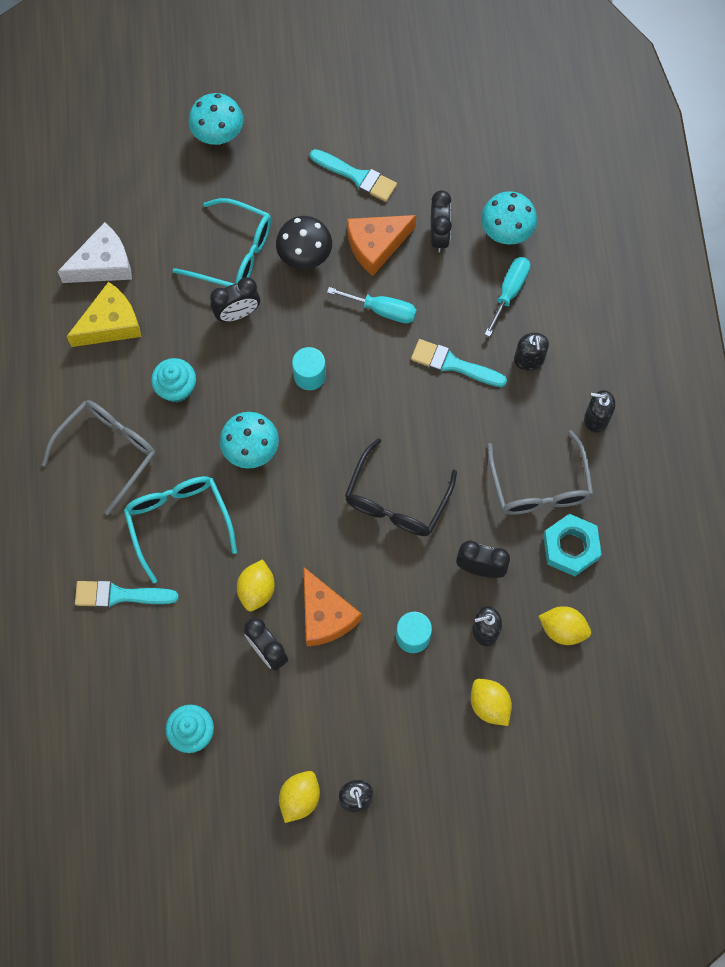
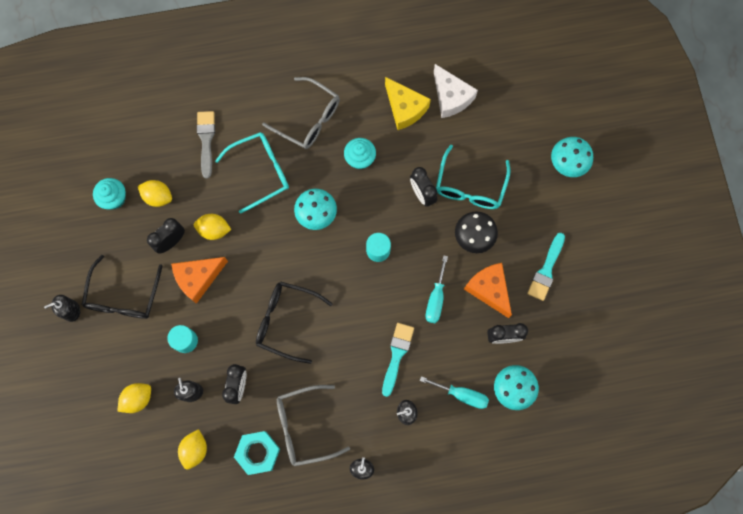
camera: 85 degrees right, 5 degrees up
turquoise brush [75,581,179,608] -> grey brush [197,111,215,179]
yellow lemon [279,771,320,823] -> yellow lemon moved to [138,180,172,207]
none -> black glasses [82,255,162,319]

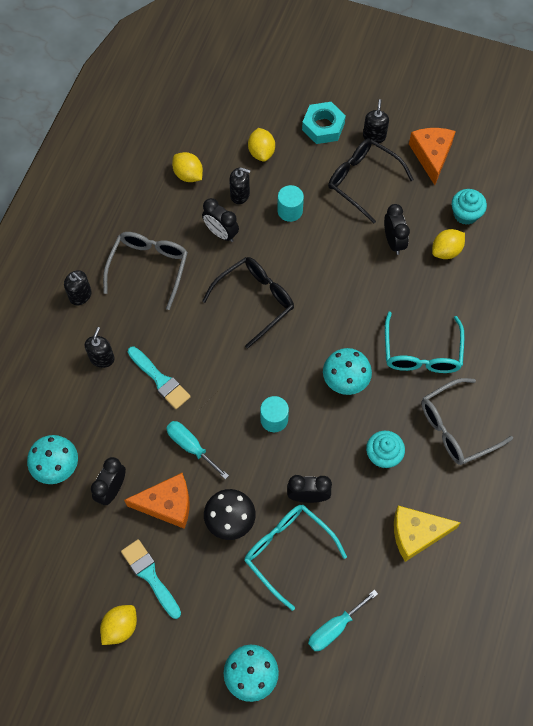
camera: 120 degrees right, 10 degrees down
orange cheese [171,257,228,304] -> orange cheese moved to [409,128,456,185]
yellow lemon [194,214,232,240] -> yellow lemon moved to [100,605,137,645]
grey brush [197,111,215,179] -> none
turquoise nut [234,431,280,475] -> turquoise nut moved to [302,102,346,144]
turquoise screwdriver [420,376,489,409] -> turquoise screwdriver moved to [308,590,378,651]
white cheese [434,64,478,118] -> none

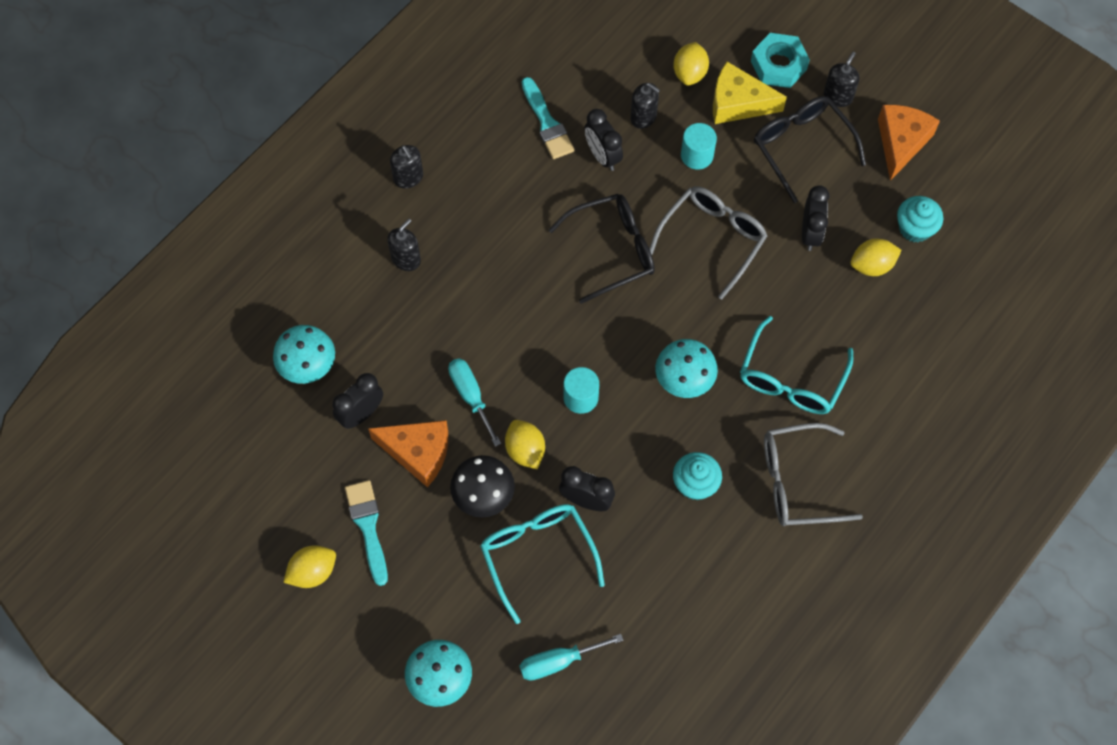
camera: 20 degrees right, 0 degrees up
grey glasses [103,232,188,310] -> grey glasses moved to [649,186,767,299]
turquoise brush [128,347,191,409] -> turquoise brush moved to [522,77,574,159]
yellow lemon [172,152,203,182] -> yellow lemon moved to [505,420,545,469]
yellow cheese [394,506,461,562] -> yellow cheese moved to [713,62,787,124]

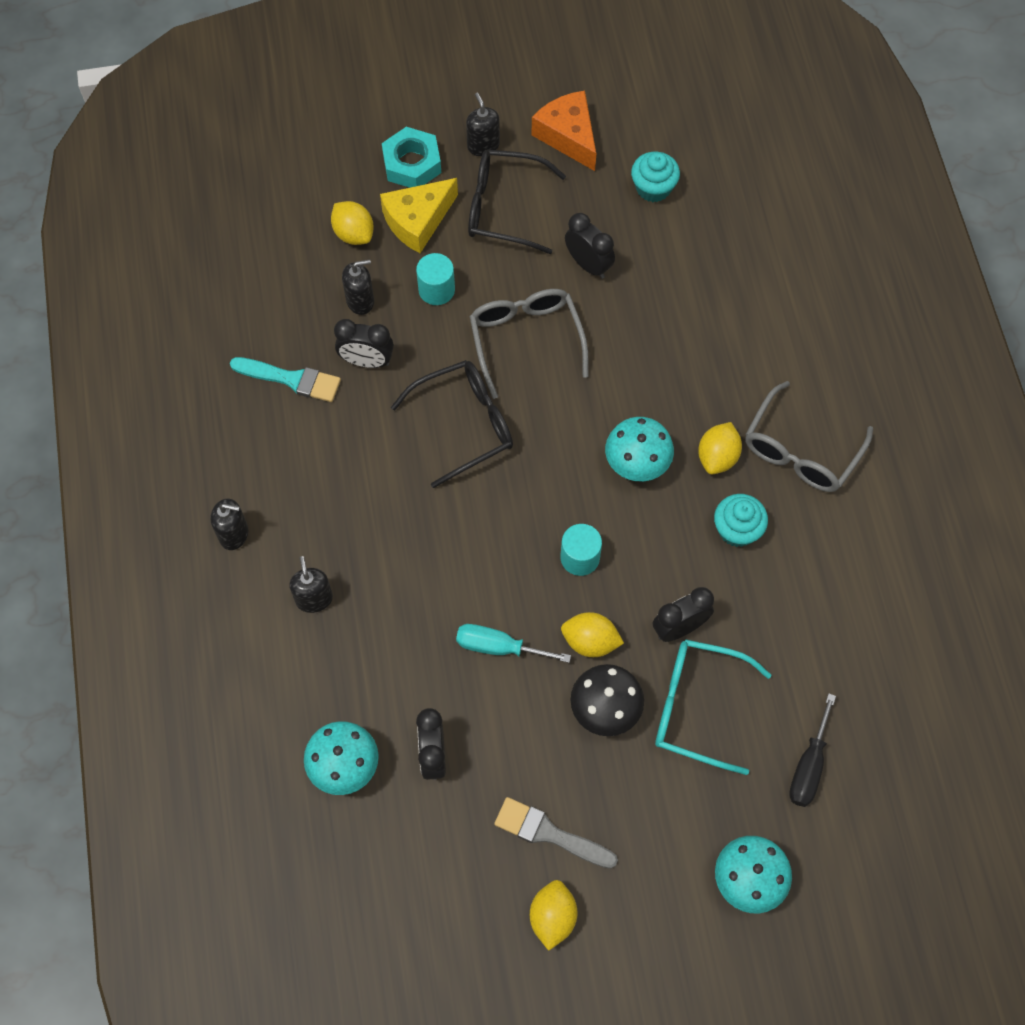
camera: 50 degrees left, 0 degrees up
turquoise brush [345,480,388,586] -> grey brush [494,797,618,869]
orange cheese [368,420,448,488] -> none
turquoise screwdriver [519,634,623,681] -> black screwdriver [789,693,836,807]
black glasses [549,194,655,304] -> black glasses turned 45 degrees clockwise [391,360,513,488]
turquoise glasses [740,316,853,414] -> none
yellow lemon [851,239,902,276] -> yellow lemon moved to [698,422,742,474]

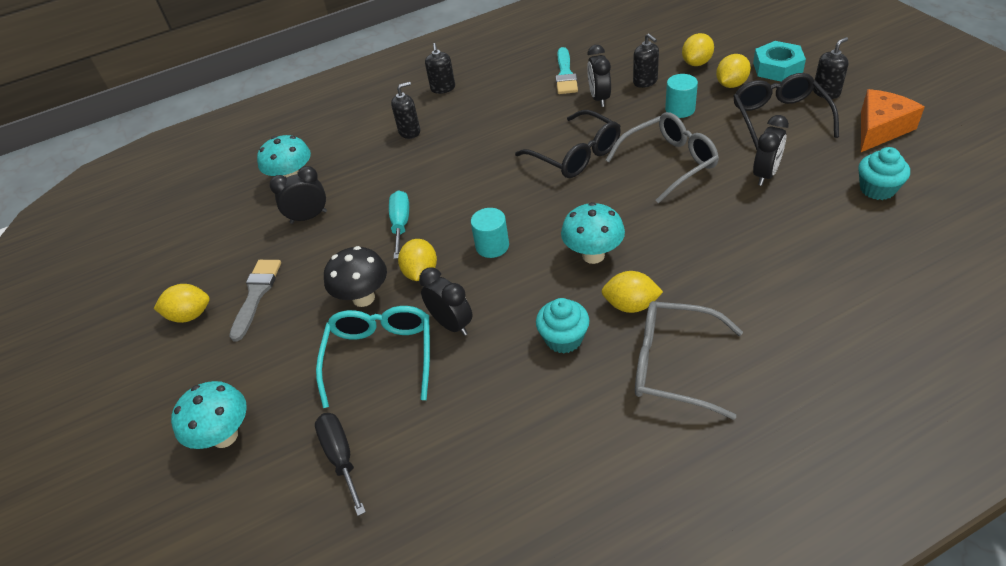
camera: 80 degrees right, 20 degrees down
yellow cheese [380,178,458,253] -> yellow lemon [716,54,751,88]
black screwdriver [789,693,836,807] -> black screwdriver turned 60 degrees clockwise [315,413,366,516]

